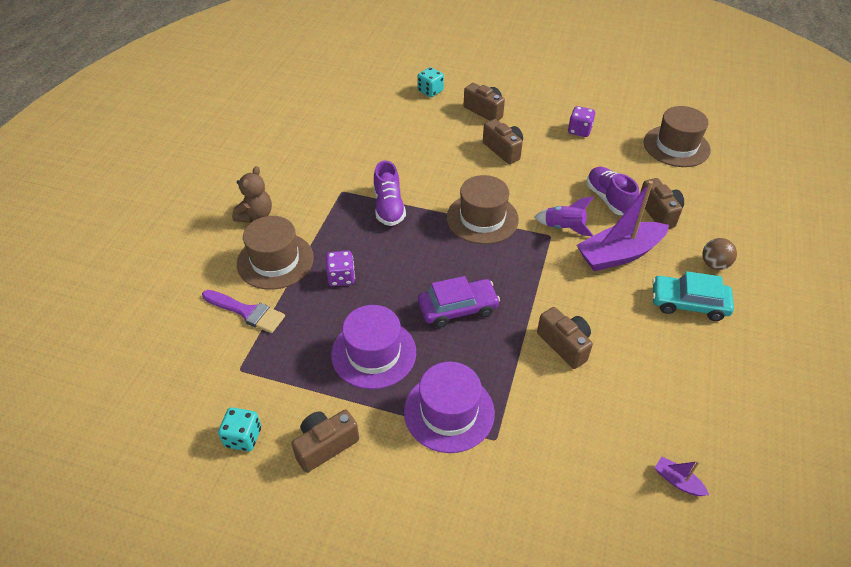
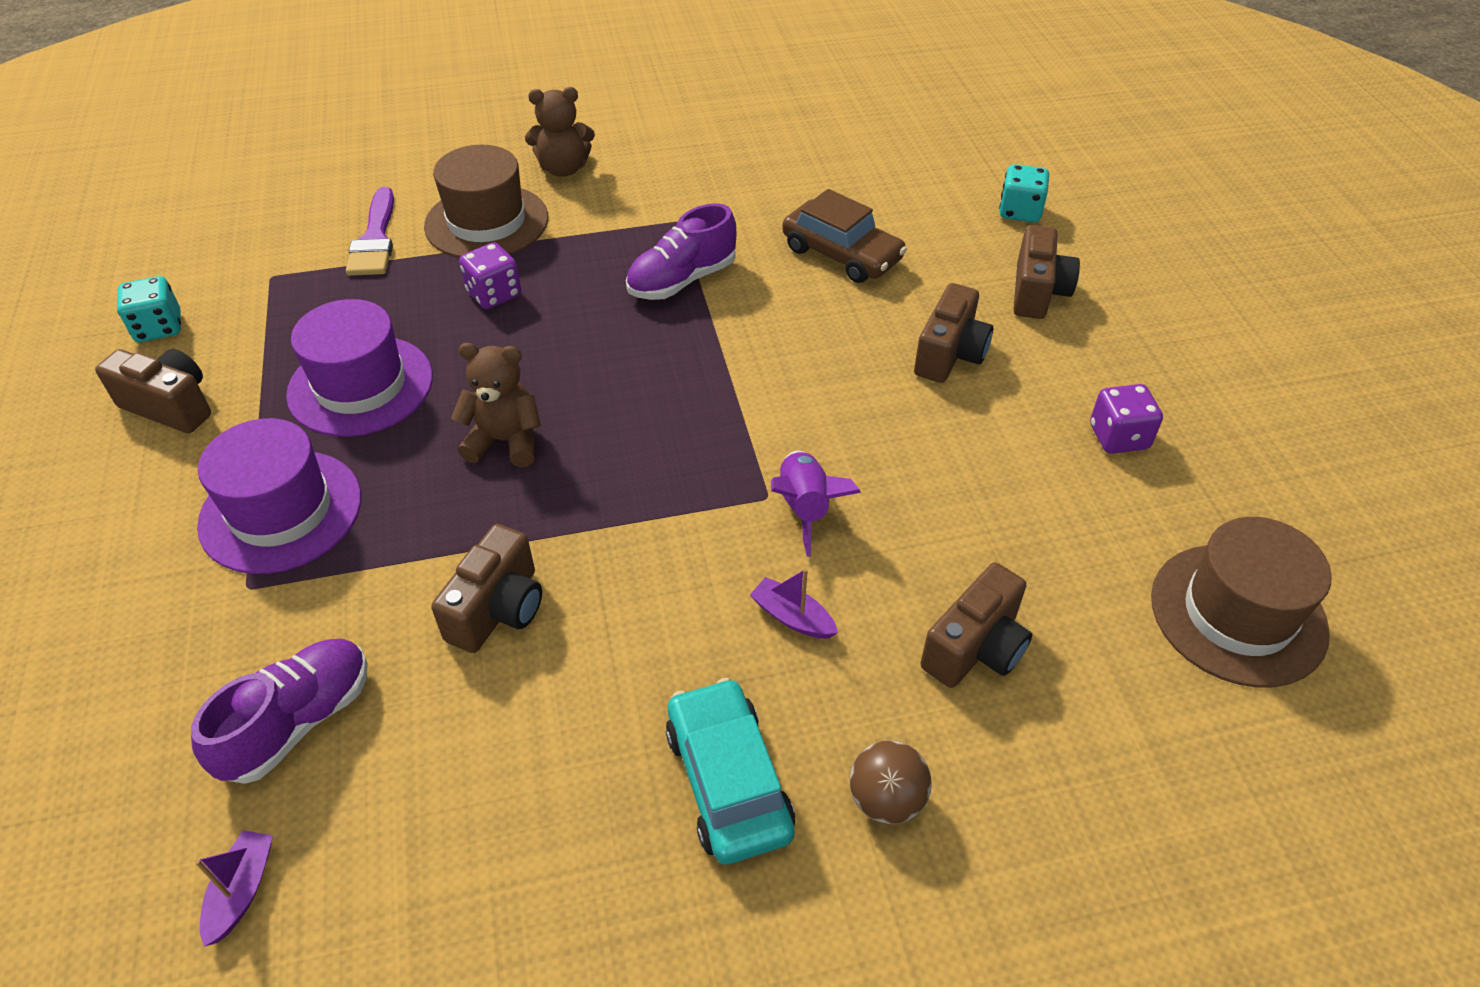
camera: 60 degrees right, 0 degrees up
purple car [418,276,500,328] -> brown teddy bear [451,343,541,467]
brown hat [447,175,519,244] -> none
purple boat [576,181,669,271] -> purple boat [750,568,838,639], size x0.42
purple shoe [586,167,639,215] -> purple shoe moved to [191,639,368,784]
none -> brown car [782,189,907,283]

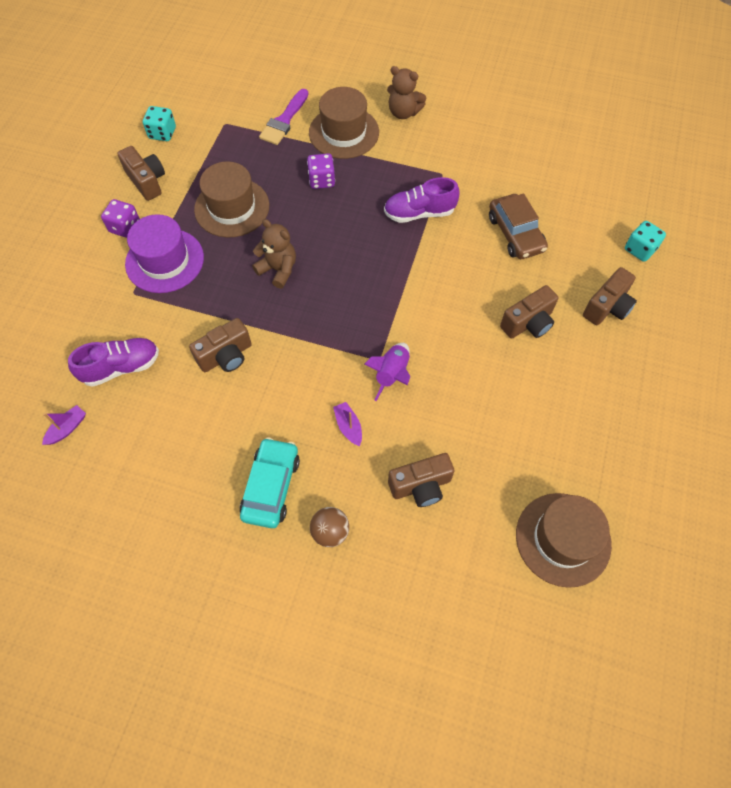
camera: 30 degrees right, 15 degrees up
purple hat [286,299,433,437] -> brown hat [194,161,269,237]
purple dice [1090,384,1163,454] -> purple dice moved to [101,199,140,238]

